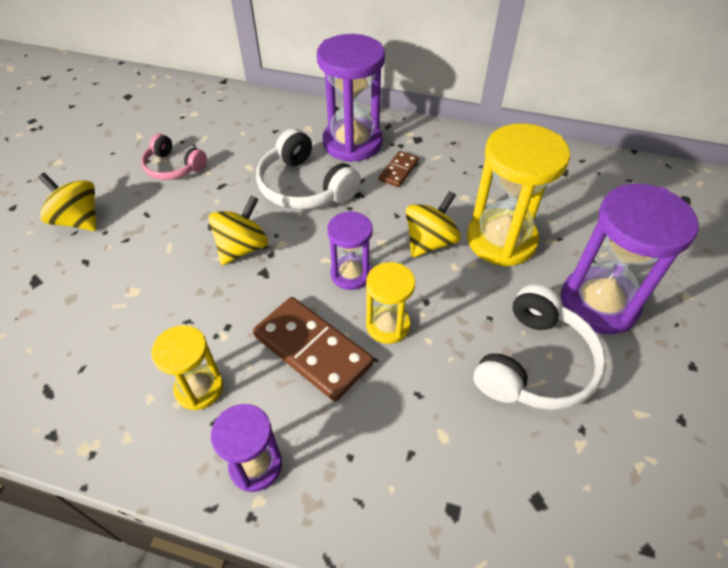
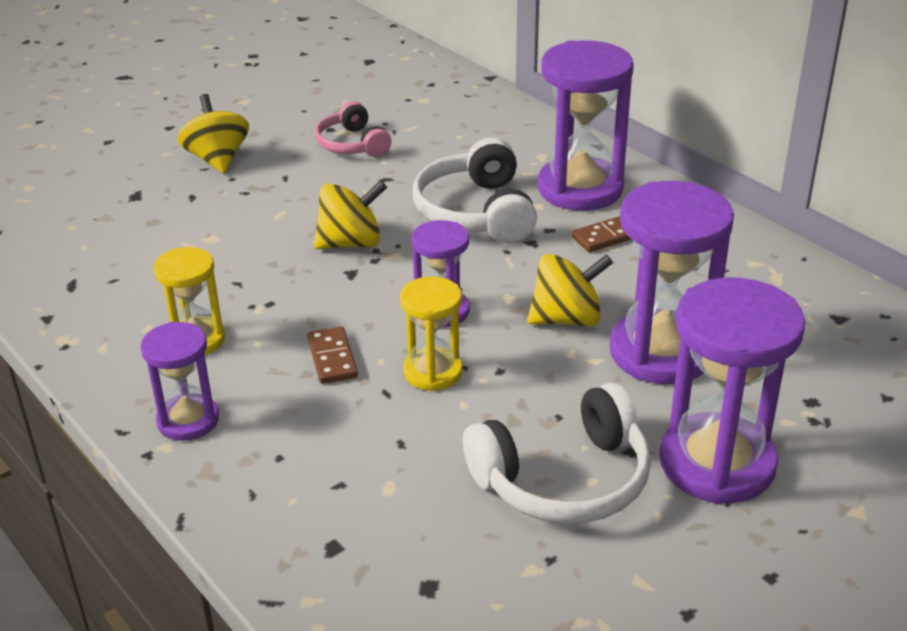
camera: 35 degrees right, 15 degrees down
brown domino [253,297,374,402] -> brown domino [307,326,358,384], size x0.52
yellow hourglass [467,123,570,267] -> purple hourglass [610,181,734,384]

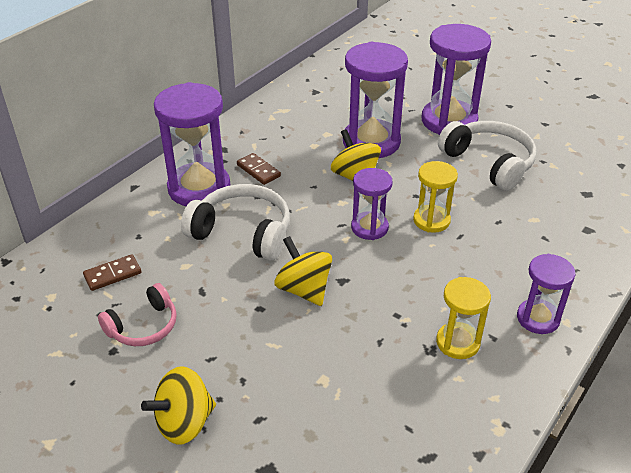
camera: 105 degrees left, 5 degrees up
brown domino [307,326,358,384] -> brown domino moved to [83,254,141,291]
white headphones [413,137,537,243] -> white headphones turned 135 degrees counterclockwise [181,184,290,261]

